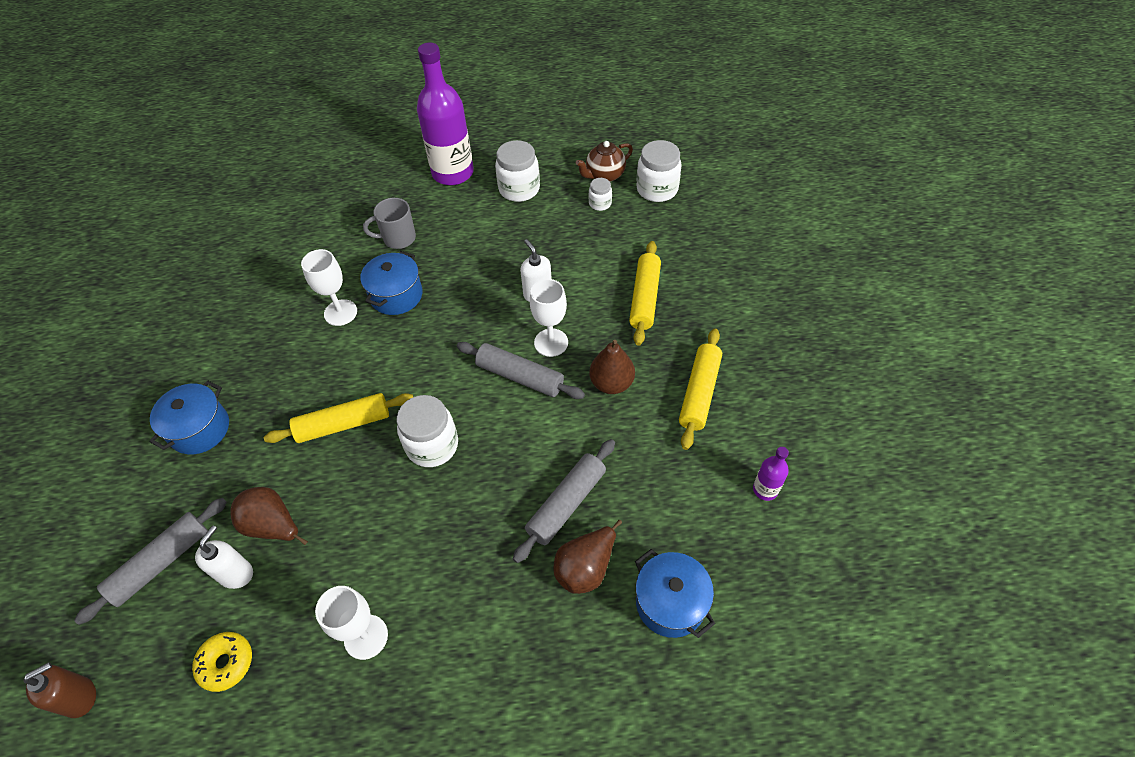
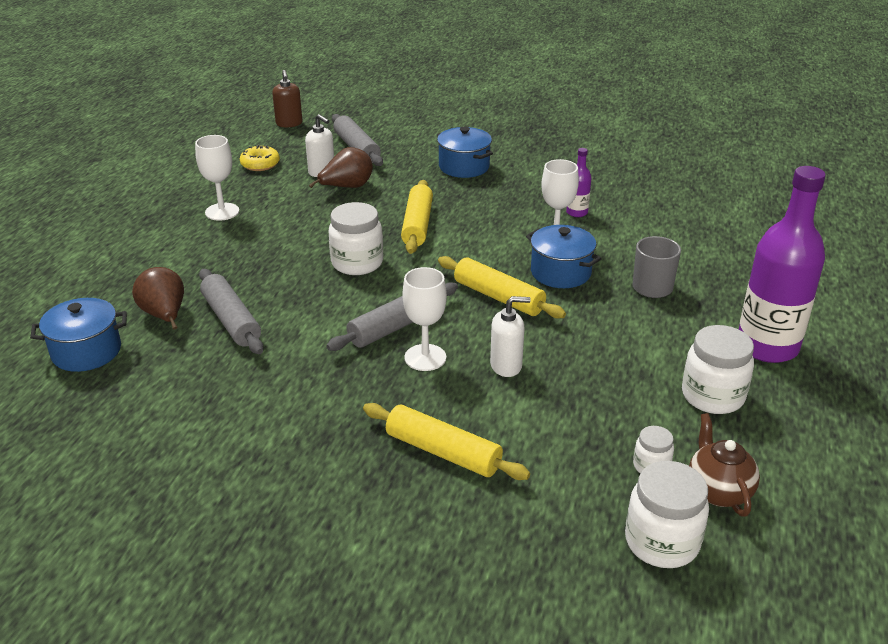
camera: 110 degrees right, 20 degrees down
brown pear [589,340,635,394] -> none
yellow rolling pin [679,329,722,450] -> yellow rolling pin moved to [438,256,566,319]
purple bottle [753,447,789,501] -> purple bottle moved to [566,148,592,217]

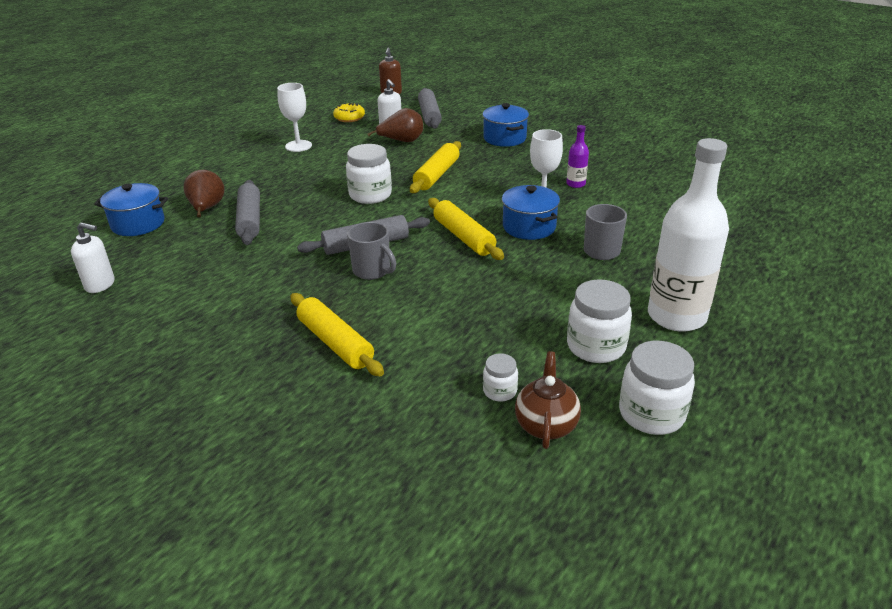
camera: 20 degrees right, 0 degrees up
white goblet [402,267,447,371] -> grey mug [347,222,396,280]
white soap dispenser [490,296,531,377] -> white soap dispenser moved to [71,222,115,293]
white jar [625,461,709,568] -> white jar moved to [619,341,695,435]
purple bottle [739,166,826,363] -> white bottle [648,138,729,332]

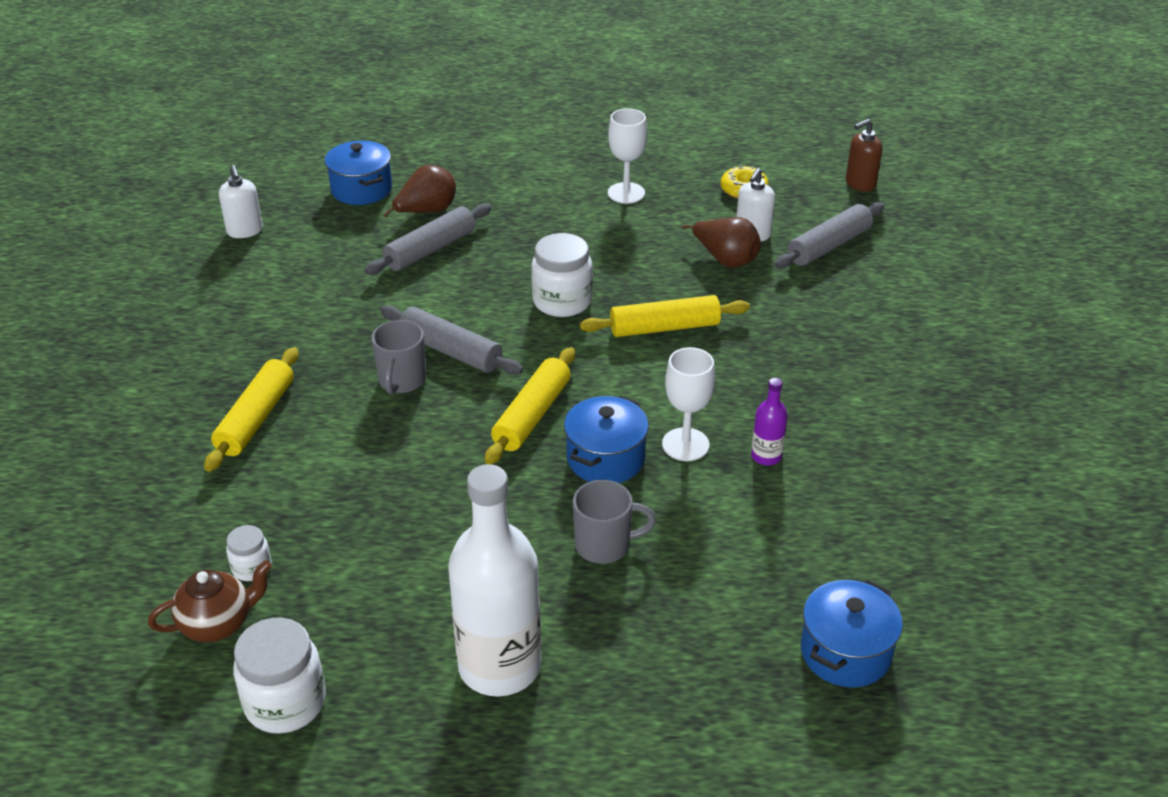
camera: 55 degrees right, 5 degrees up
blue pot [482,103,529,147] -> blue pot moved to [801,579,903,688]
white jar [567,279,632,363] -> none

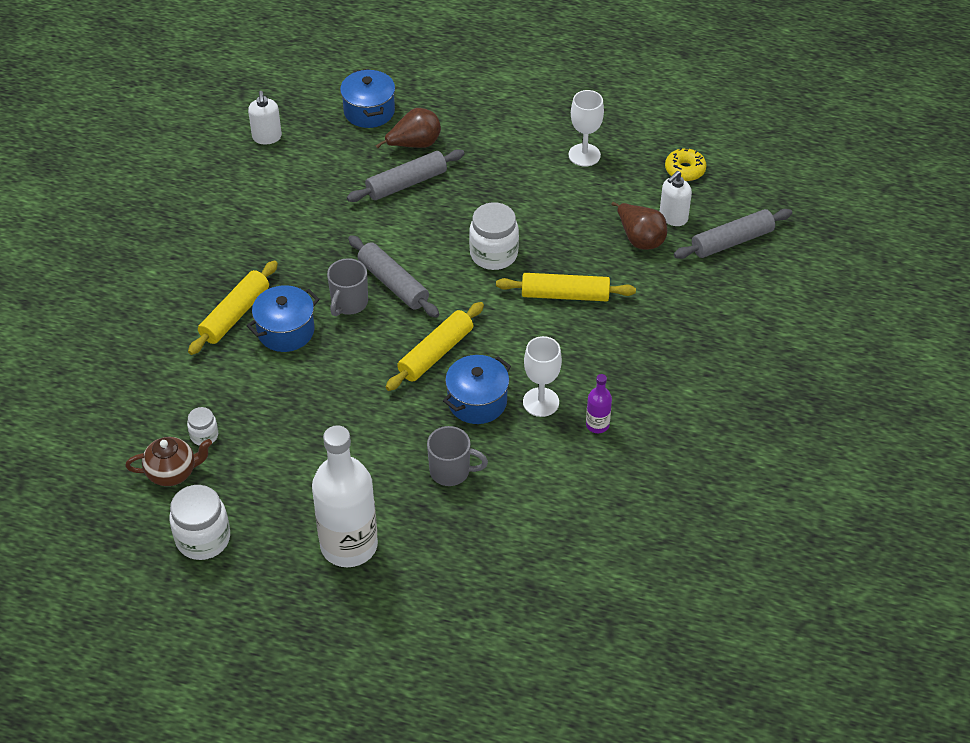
camera: 15 degrees right, 10 degrees up
blue pot [801,579,903,688] -> blue pot moved to [247,285,320,352]
brown soap dispenser [846,119,882,192] -> none

